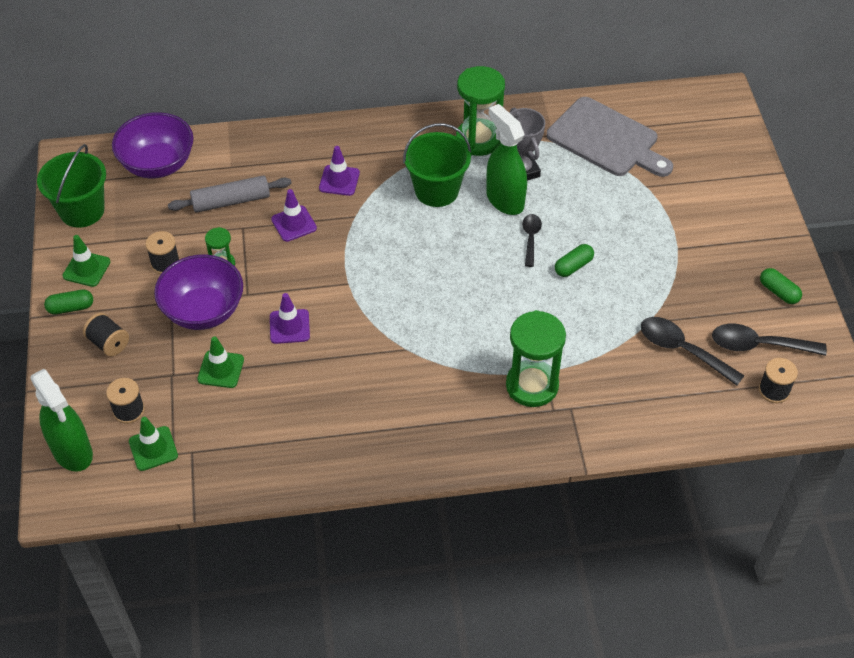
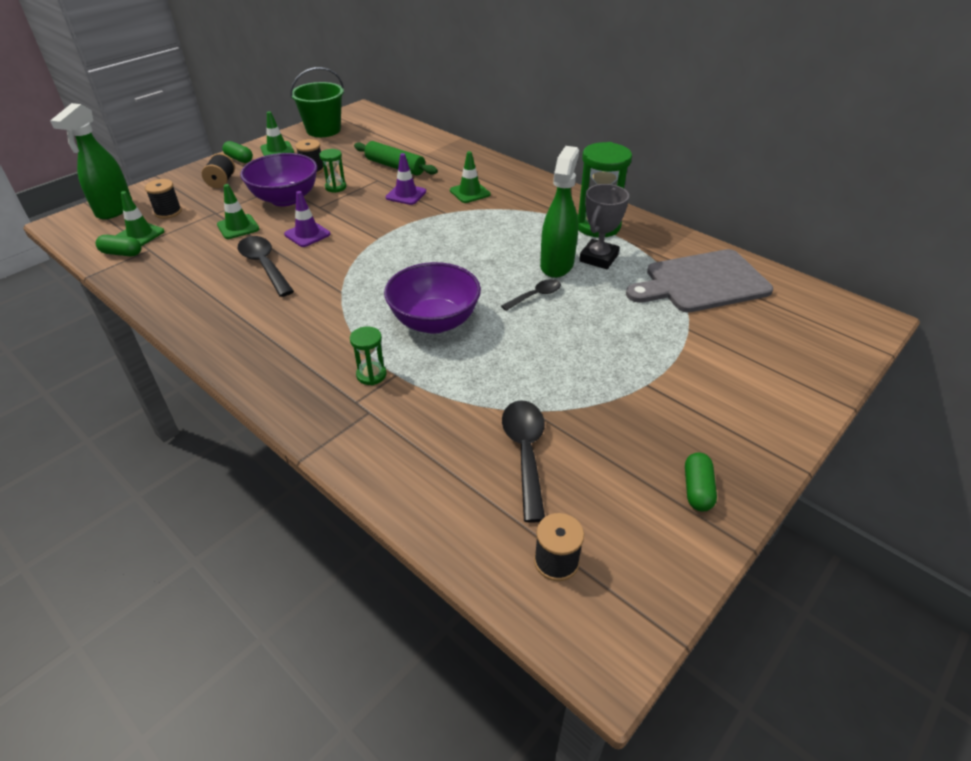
camera: 50 degrees right, 10 degrees down
purple bowl [112,112,194,178] -> purple bowl moved to [384,262,481,334]
grey rolling pin [168,175,291,213] -> green rolling pin [354,141,438,175]
purple traffic cone [319,146,360,196] -> green traffic cone [450,151,490,203]
green bucket [403,123,471,207] -> none
green hourglass [506,310,566,407] -> green hourglass [350,326,387,385], size x0.51
grey cutting board [547,97,673,177] -> grey cutting board turned 75 degrees clockwise [626,249,773,313]
green capsule [555,244,594,277] -> green capsule moved to [96,235,142,257]
black spoon [712,324,827,356] -> black spoon moved to [238,236,294,297]

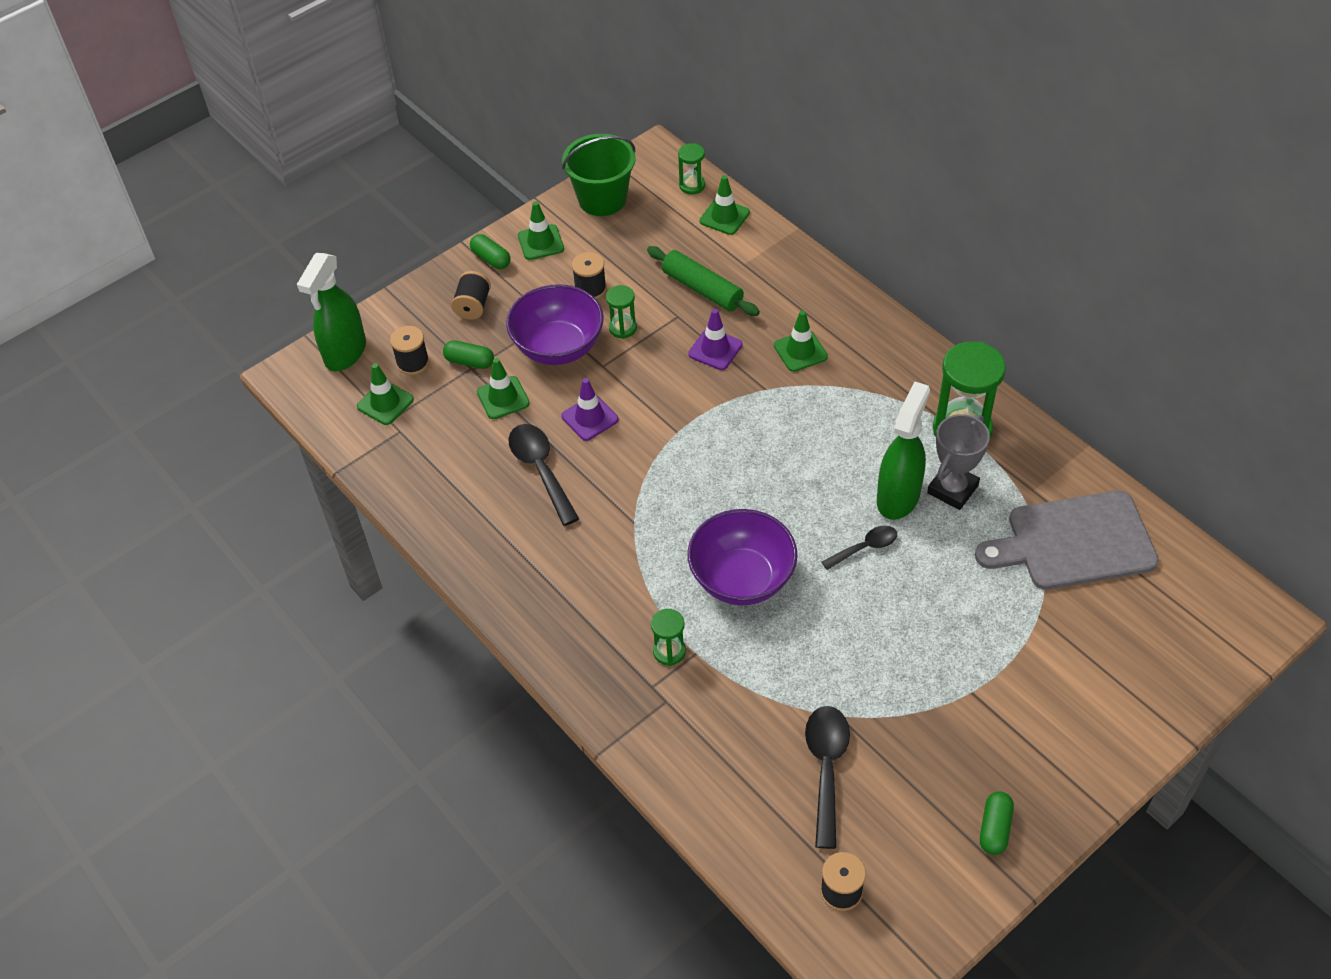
camera: 10 degrees right, 10 degrees up
green capsule [96,235,142,257] -> green capsule moved to [443,340,494,369]
none -> green hourglass [678,143,705,195]
none -> green traffic cone [699,175,750,235]

